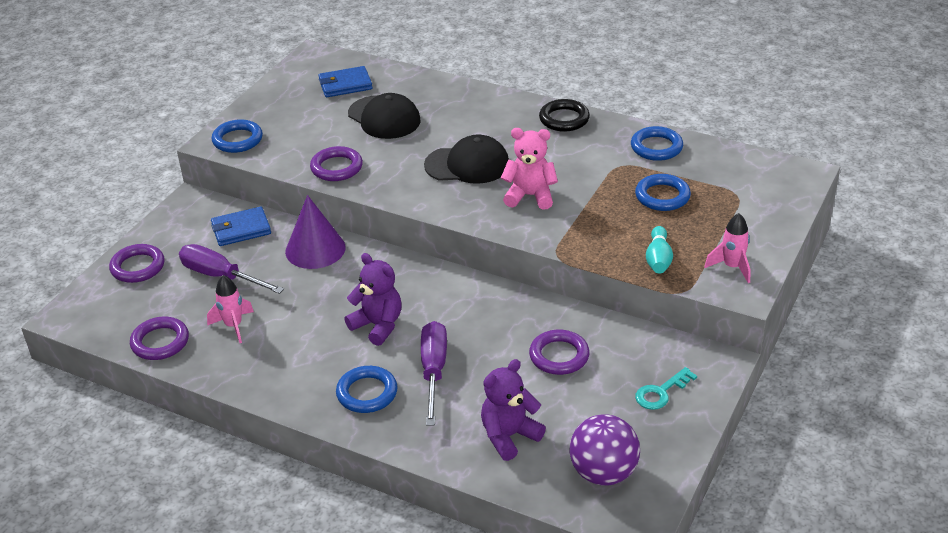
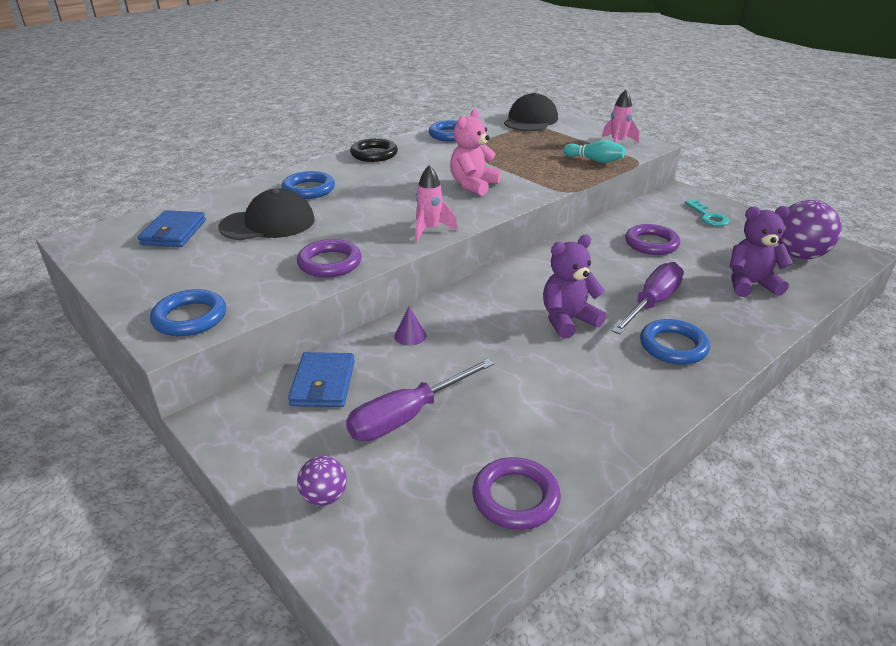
camera: 70 degrees left, 5 degrees down
purple ring [109,244,165,283] -> purple ball [297,456,347,506]
pink rocket [207,275,254,343] -> pink rocket moved to [415,165,458,242]
purple cone [285,195,346,269] -> purple cone [394,306,426,346], size x0.44
purple screwdriver [421,321,447,426] -> purple screwdriver turned 105 degrees clockwise [612,262,684,334]
black cap [424,134,509,184] -> black cap moved to [504,92,558,131]
purple teddy bear [481,359,546,461] -> purple teddy bear turned 105 degrees clockwise [730,206,793,297]
blue ring [635,174,691,211] -> blue ring moved to [281,171,335,199]

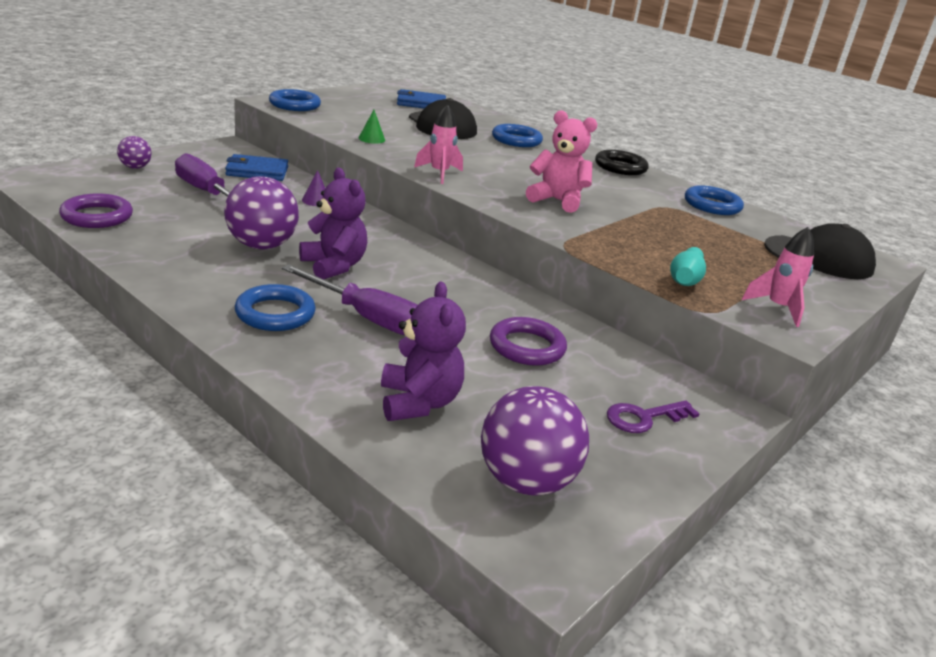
camera: 80 degrees right, 5 degrees down
purple ring [297,239,362,278] -> green cone [359,110,385,144]
turquoise key [685,200,729,226] -> purple key [607,400,700,433]
none -> purple ball [224,176,299,249]

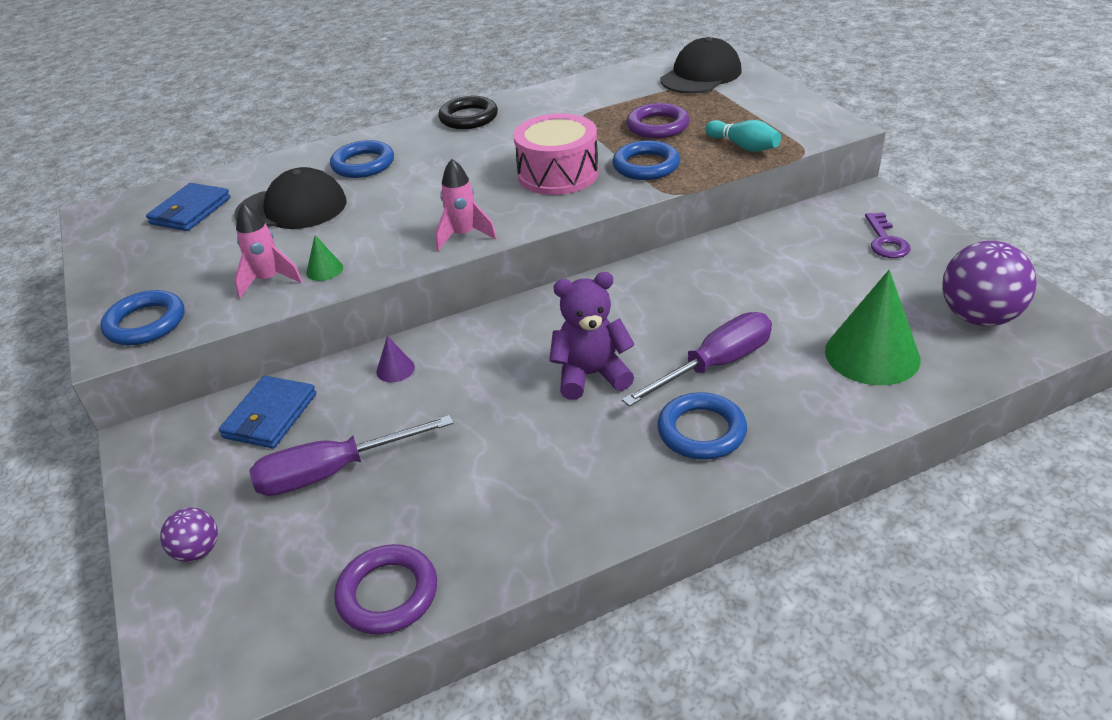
camera: 60 degrees left, 10 degrees up
purple ball [224,176,299,249] -> none
purple teddy bear [381,282,466,421] -> green cone [825,270,921,385]
purple ring [490,317,567,366] -> purple ring moved to [627,103,690,138]
pink teddy bear [526,110,597,213] -> pink drum [513,113,599,195]
blue ring [685,185,744,215] -> blue ring moved to [612,140,680,180]
pink rocket [742,227,814,327] -> pink rocket moved to [234,203,303,298]

